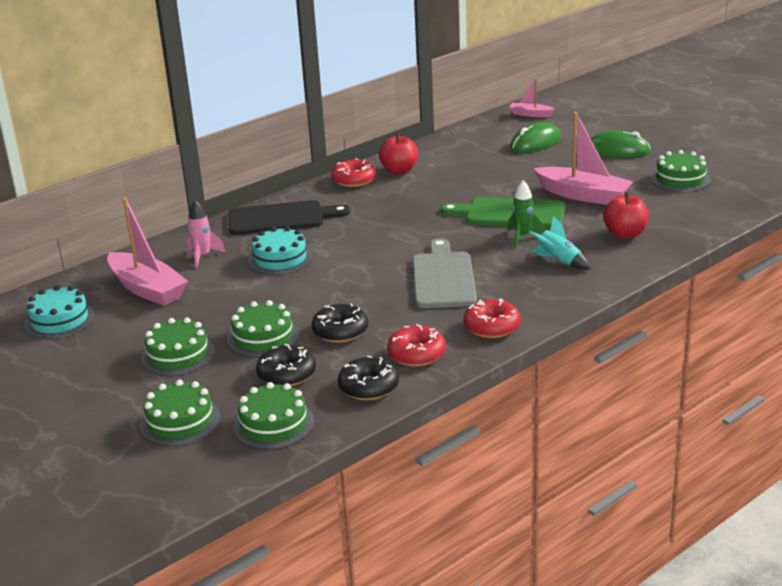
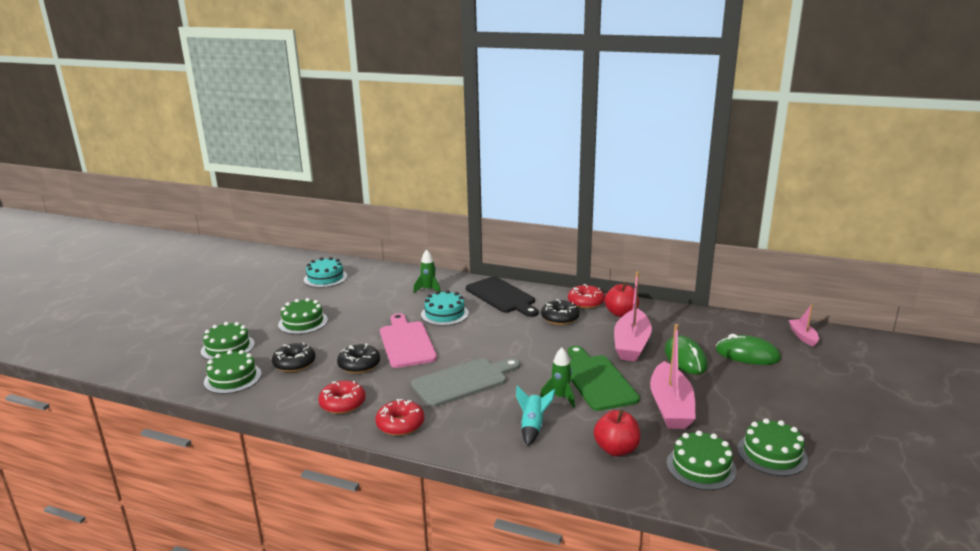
camera: 60 degrees right, 5 degrees down
pink boat [107,198,188,306] -> pink boat moved to [614,271,652,362]
pink rocket [187,200,225,268] -> green rocket [413,249,441,293]
green cake [227,300,299,357] -> green cake moved to [666,430,737,490]
black donut [338,355,399,400] -> black donut moved to [541,299,580,325]
green mouse [590,130,651,158] -> green mouse moved to [665,335,708,374]
none -> pink cutting board [380,313,437,368]

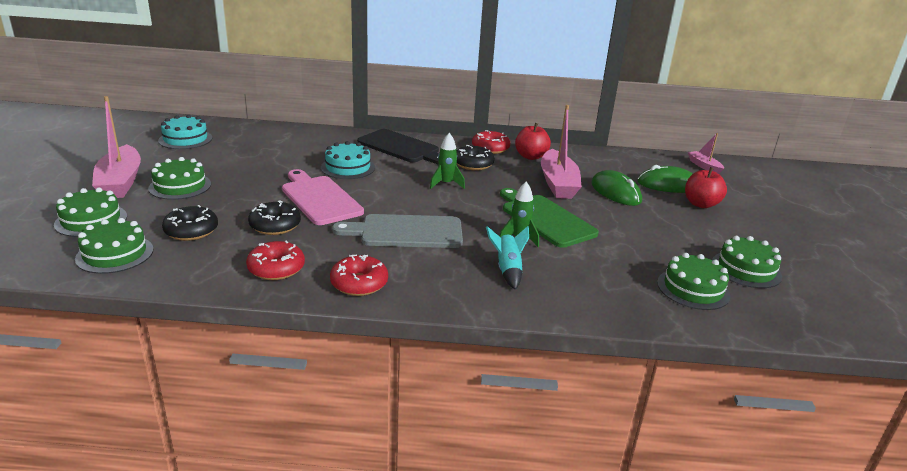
camera: 20 degrees left, 5 degrees up
grey cutting board [411,358,520,407] -> grey cutting board turned 135 degrees counterclockwise [332,214,463,248]
green rocket [413,249,441,293] -> green rocket moved to [430,133,465,189]
red apple [594,409,640,456] -> red apple moved to [685,167,727,208]
pink boat [650,324,696,429] -> pink boat moved to [92,96,141,198]

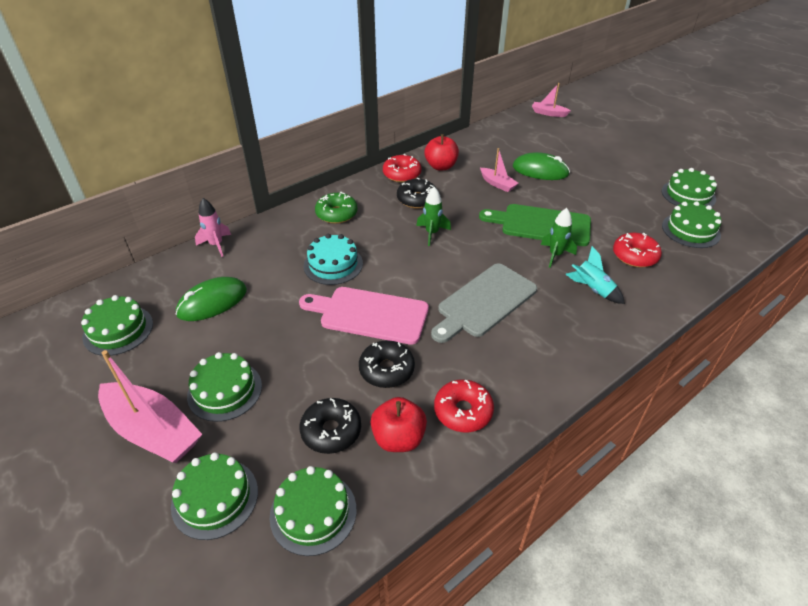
camera: 40 degrees left, 15 degrees up
turquoise cake [158,114,212,149] -> green cake [81,295,153,356]
red donut [330,255,388,296] -> red donut moved to [613,233,662,267]
black cutting board [357,129,439,165] -> green donut [315,192,358,224]
pink boat [541,105,582,199] -> pink boat [480,148,518,192], size x0.52
green mouse [638,165,693,193] -> green mouse moved to [176,277,247,321]
red apple [685,167,727,208] -> red apple moved to [371,397,427,452]
none -> pink rocket [195,198,231,257]

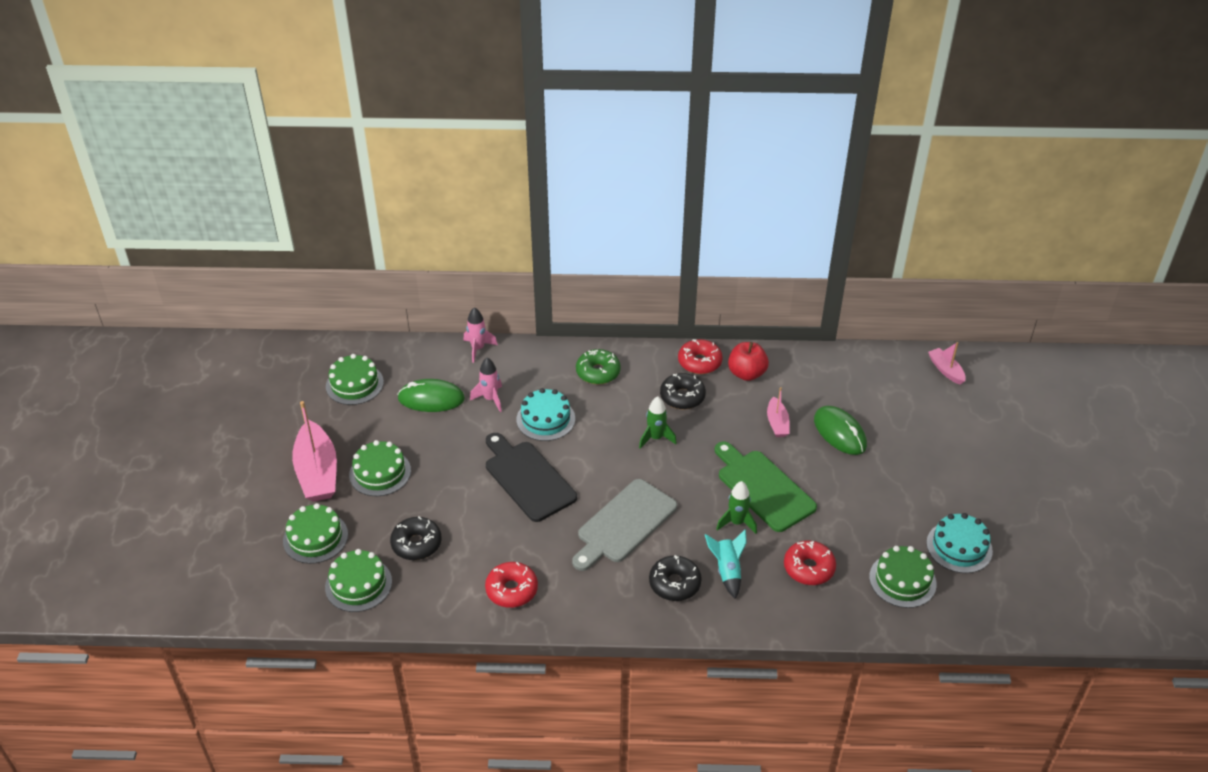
camera: 40 degrees right, 0 degrees up
pink cutting board [299,287,429,345] -> black cutting board [486,433,577,522]
black donut [359,340,415,388] -> black donut moved to [649,555,702,601]
red apple [371,397,427,452] -> none
grey cutting board [431,263,537,343] -> grey cutting board turned 45 degrees counterclockwise [572,479,677,571]
green cake [661,168,717,207] -> turquoise cake [926,513,993,573]
none -> pink rocket [470,358,502,412]

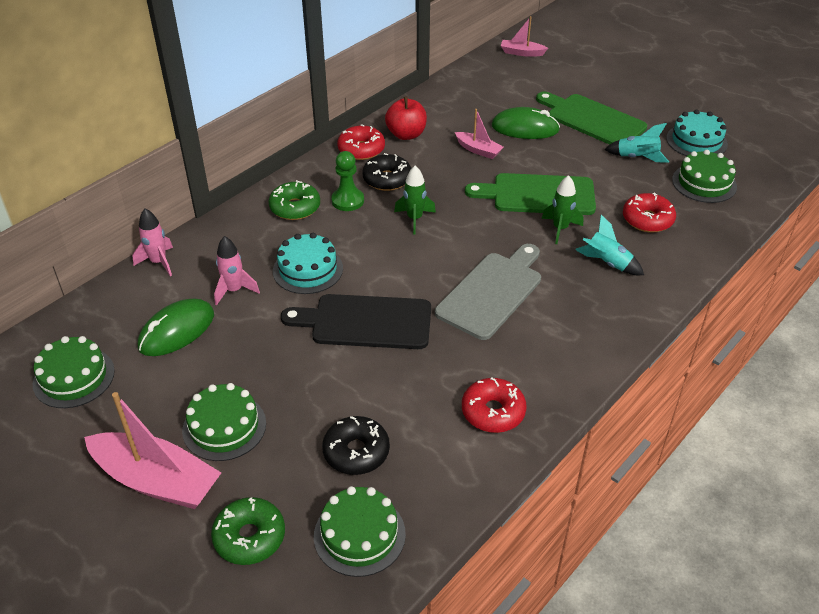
camera: 50 degrees left, 0 degrees up
green cake [283,503,348,564] -> green donut [211,497,285,565]
grey cutting board [572,479,677,571] -> grey cutting board turned 135 degrees counterclockwise [435,244,541,340]
black donut [649,555,702,601] -> none
none -> green pawn [331,151,364,211]
none -> green cutting board [536,92,647,145]
none -> turquoise rocket [604,123,669,162]

